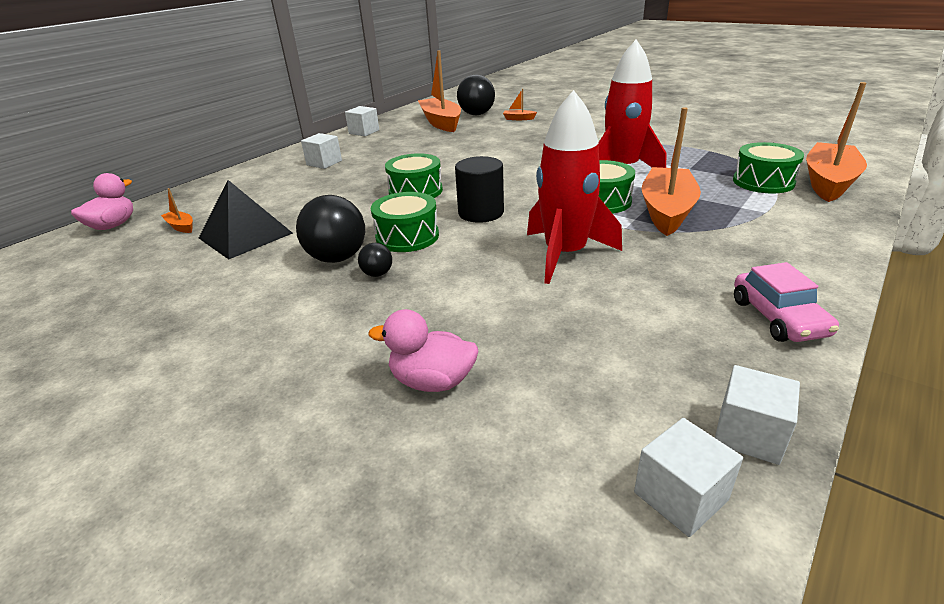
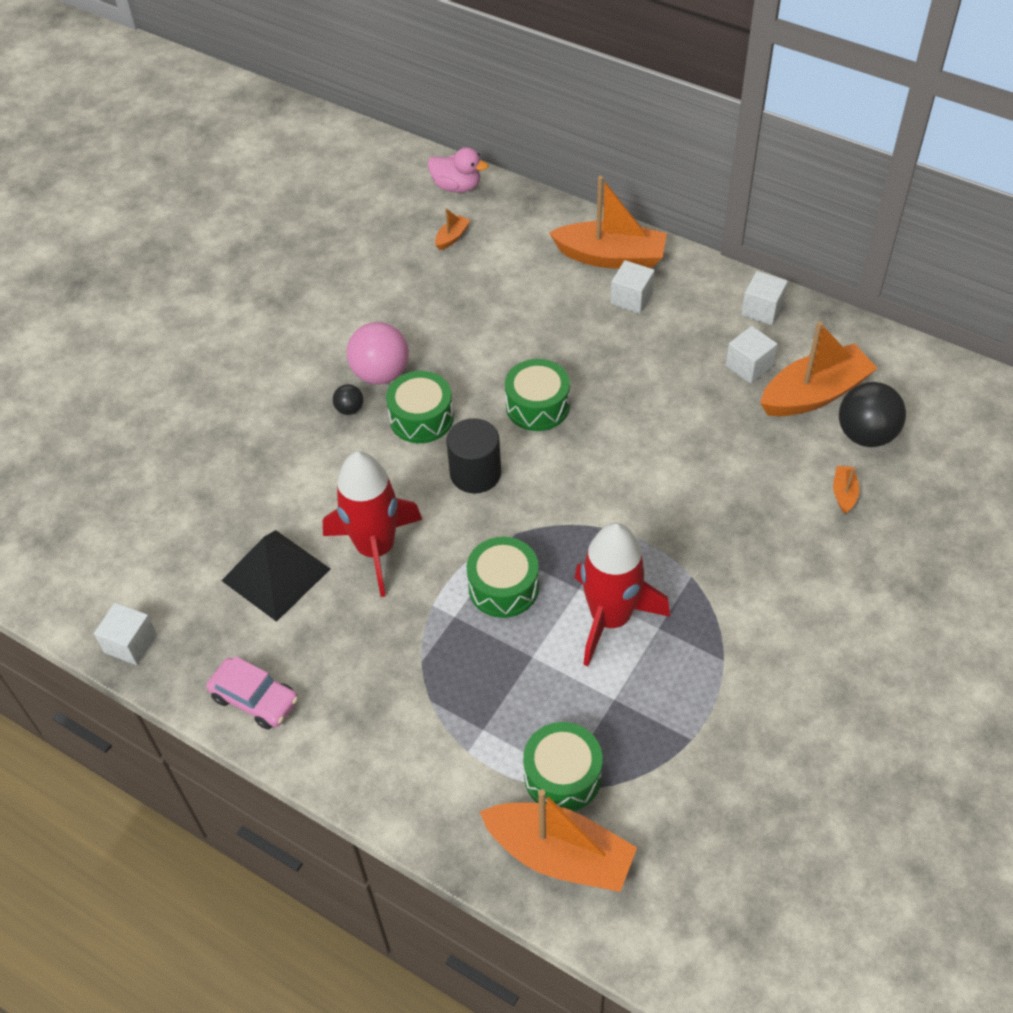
camera: 85 degrees right, 20 degrees up
black pyramid [199,180,293,259] -> black pyramid moved to [221,530,330,622]
black ball [296,195,365,263] -> pink ball [347,322,409,384]
pink duck [369,309,478,392] -> none
white cube [634,418,743,537] -> white cube moved to [726,326,777,384]
orange boat [641,107,701,236] -> orange boat moved to [549,176,667,269]
pink car [734,262,839,342] -> pink car turned 135 degrees counterclockwise [206,656,298,730]

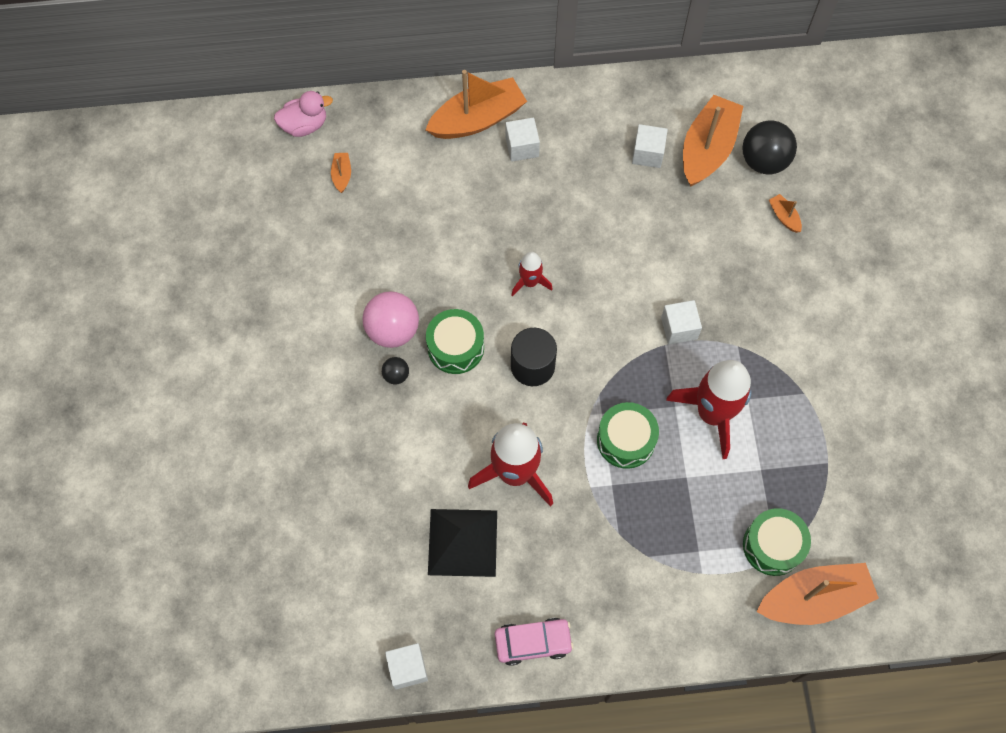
camera: 40 degrees left, 15 degrees up
green drum [505,359,570,431] -> red rocket [511,252,553,296]
white cube [741,271,788,325] -> white cube moved to [661,300,702,345]

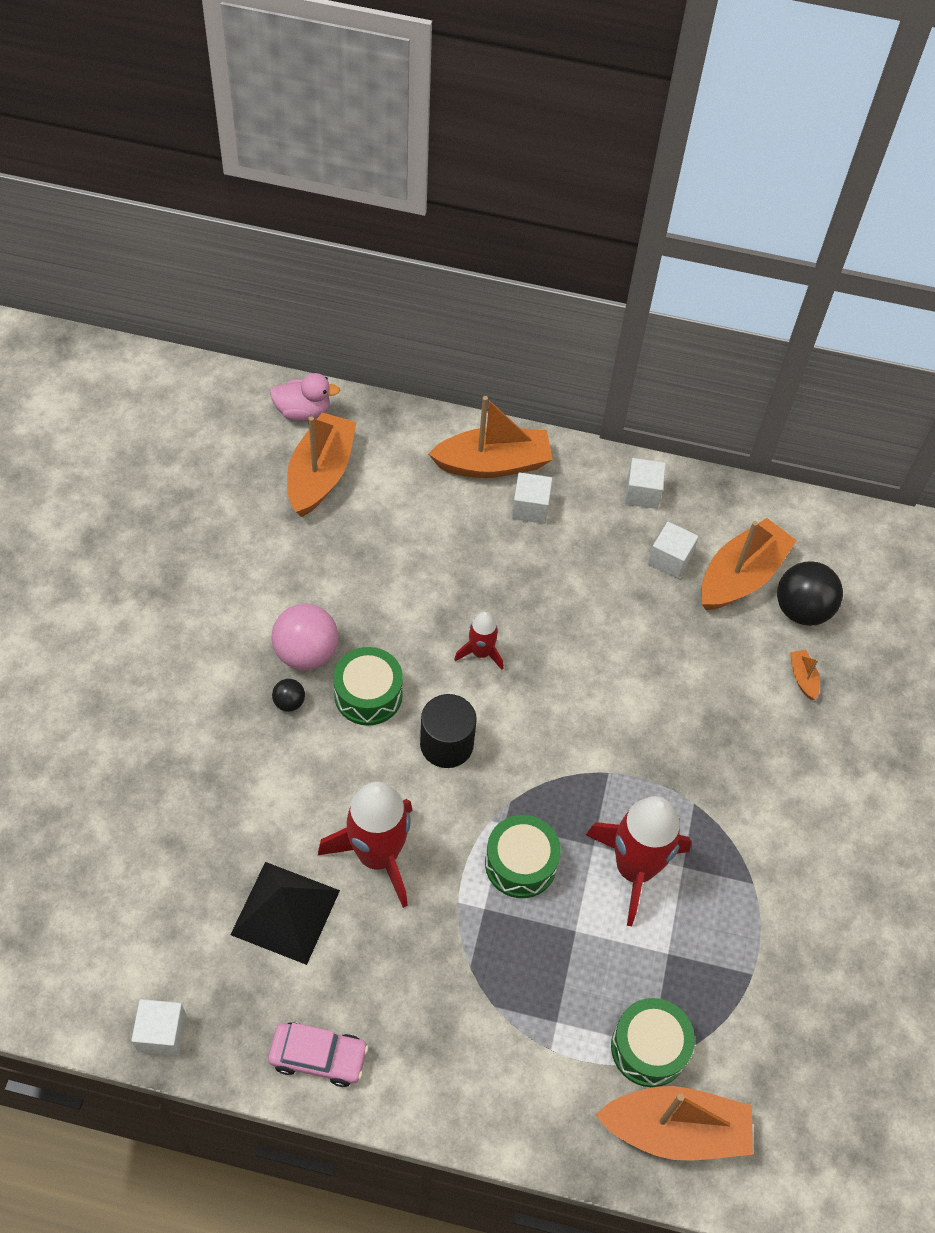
camera: 15 degrees right, 10 degrees down
orange boat [331,153,351,193] -> orange boat [287,413,357,517], size x2.36
white cube [661,300,702,345] -> white cube moved to [624,458,666,509]

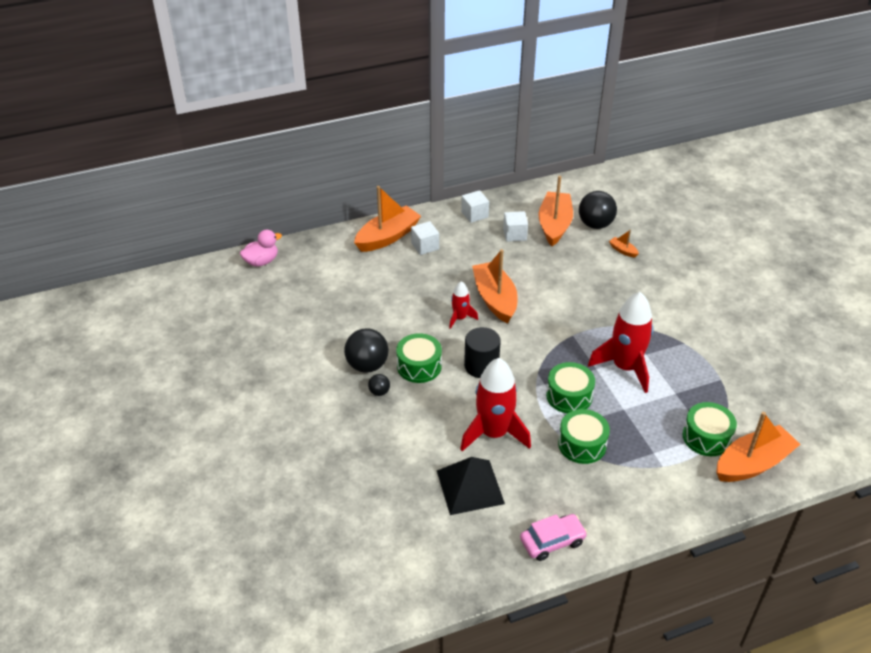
camera: 30 degrees left, 15 degrees down
white cube [131,999,186,1056] -> none
pink ball [272,604,338,670] -> black ball [344,329,389,373]
orange boat [287,413,357,517] -> orange boat moved to [472,249,518,324]
none -> green drum [558,409,610,464]

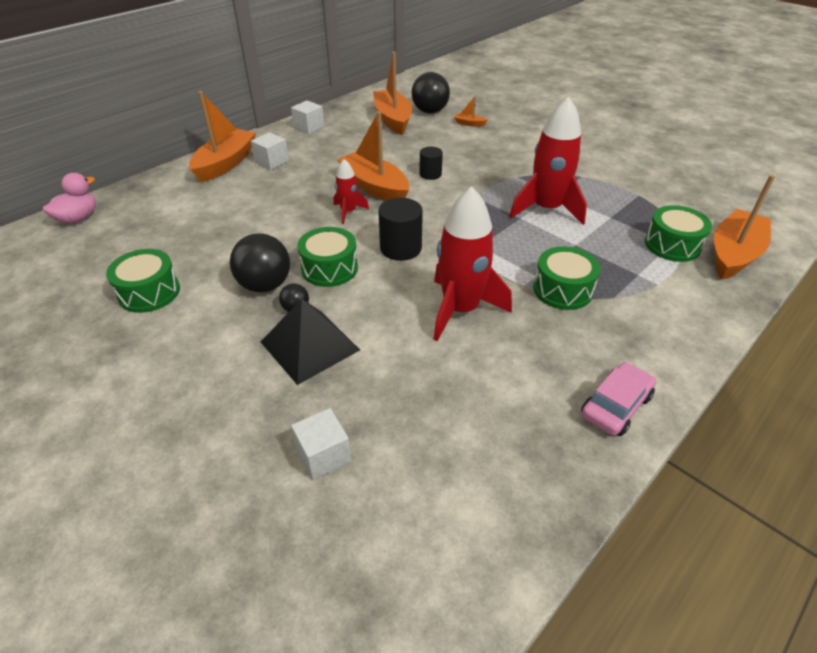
camera: 25 degrees left, 0 degrees up
black pyramid [437,457,505,515] -> black pyramid moved to [261,299,360,385]
white cube [503,211,528,242] -> white cube moved to [291,408,351,480]
green drum [546,362,595,413] -> green drum moved to [106,249,180,313]
none -> black cylinder [419,147,443,180]

